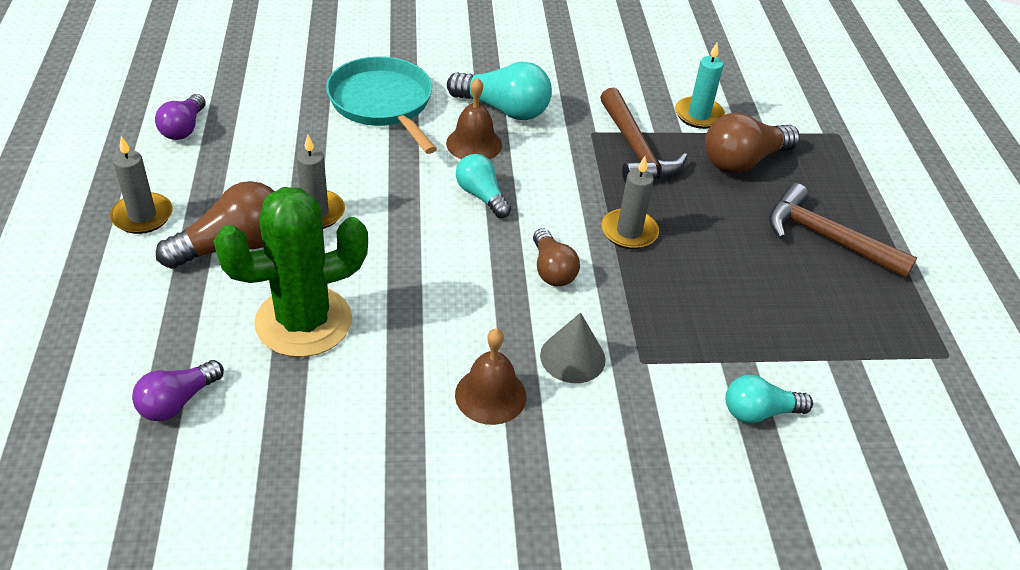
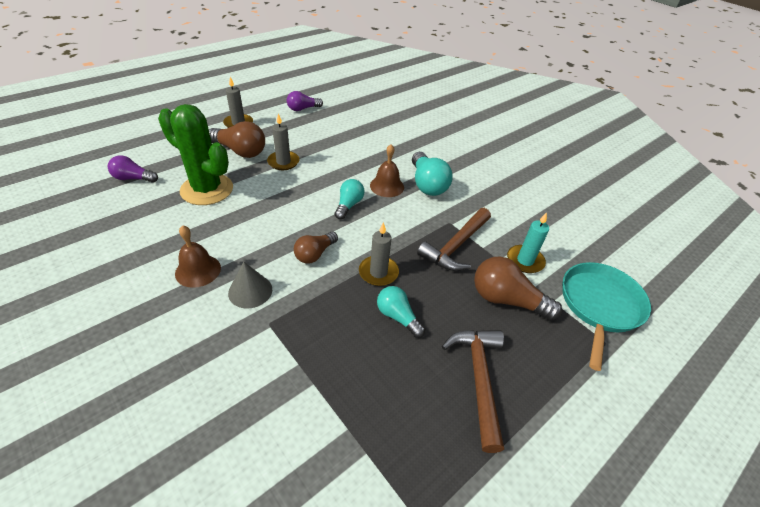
camera: 55 degrees right, 0 degrees up
turquoise pan [326,56,437,154] -> turquoise pan moved to [563,262,651,371]
turquoise light bulb [726,375,813,423] -> turquoise light bulb moved to [377,286,425,338]

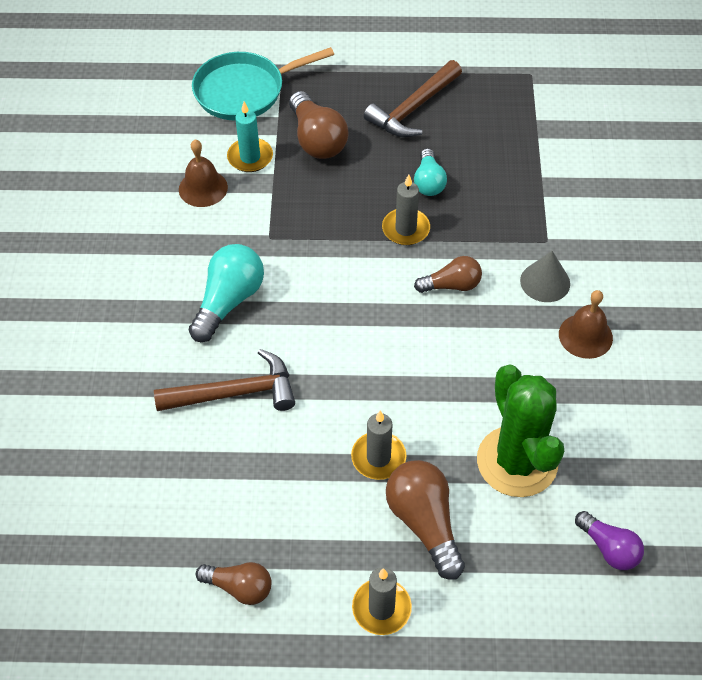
camera: 135 degrees left, 10 degrees up
purple light bulb [287,91,323,111] -> brown light bulb [196,562,271,605]
turquoise light bulb [335,179,365,220] -> none
brown bell [370,144,404,197] -> brown bell moved to [179,140,228,207]
brown hammer [417,208,491,271] -> brown hammer moved to [154,349,295,411]

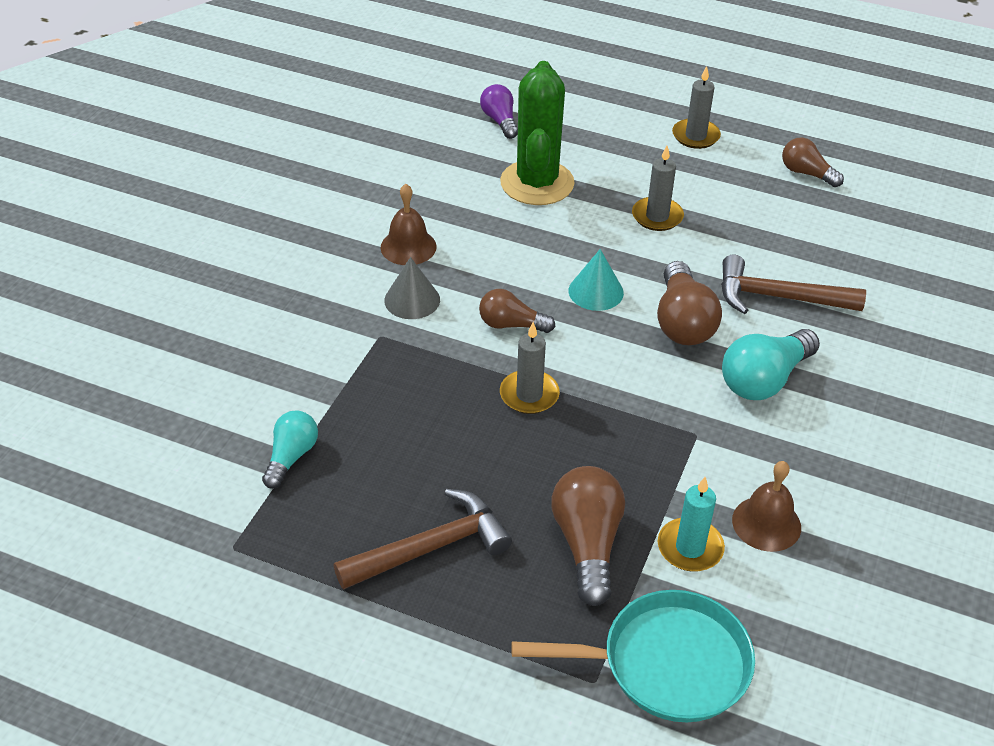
camera: 160 degrees left, 10 degrees down
brown light bulb [386,460,465,580] -> brown light bulb moved to [657,261,722,345]
turquoise light bulb [414,148,447,196] -> turquoise light bulb moved to [262,410,318,489]
none -> turquoise cone [569,249,624,311]

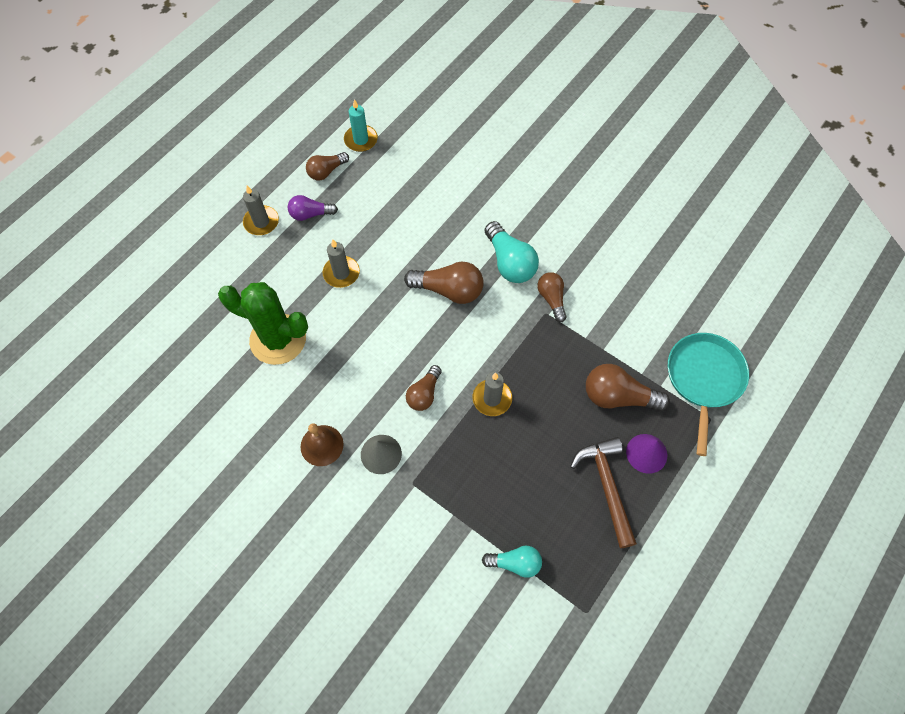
camera: 75 degrees left, 20 degrees up
turquoise light bulb [262,410,318,489] -> turquoise light bulb turned 150 degrees clockwise [482,546,542,578]
purple light bulb [480,84,518,139] -> purple light bulb moved to [288,195,338,221]
turquoise cone [569,249,624,311] -> none
turquoise candle [658,477,725,572] -> turquoise candle moved to [344,99,378,152]
brown hammer [721,255,866,314] -> none
brown bell [732,461,801,552] -> none
none -> brown light bulb [537,272,567,322]
none -> purple cone [626,434,667,474]

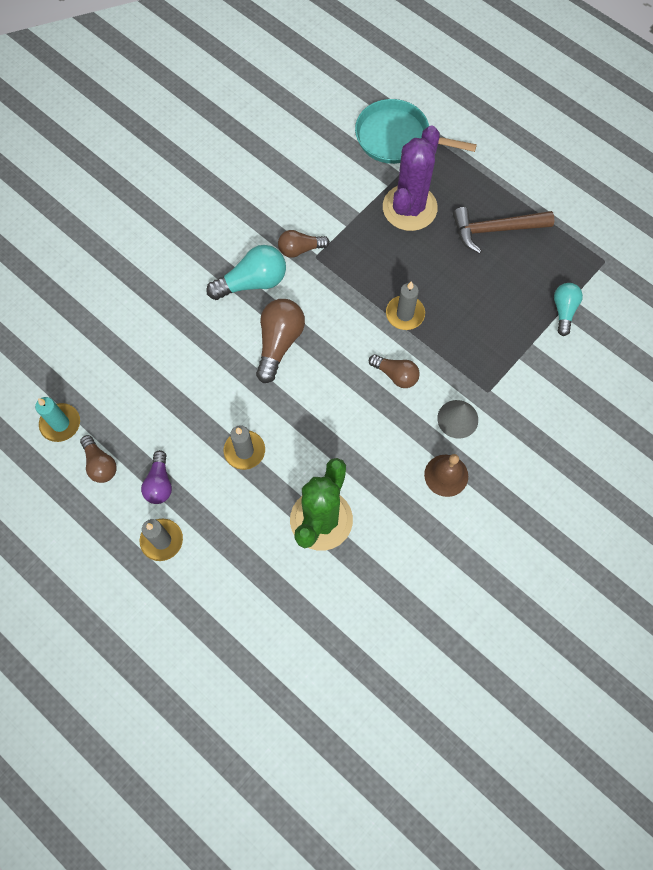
camera: 85 degrees left, 5 degrees up
brown light bulb [586,364,670,411] -> purple cactus [383,126,440,231]
purple cone [626,434,667,474] -> none

